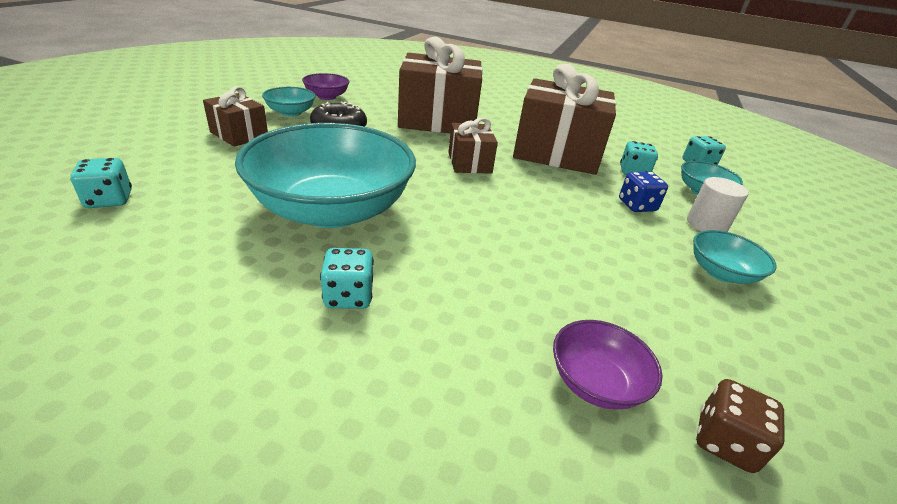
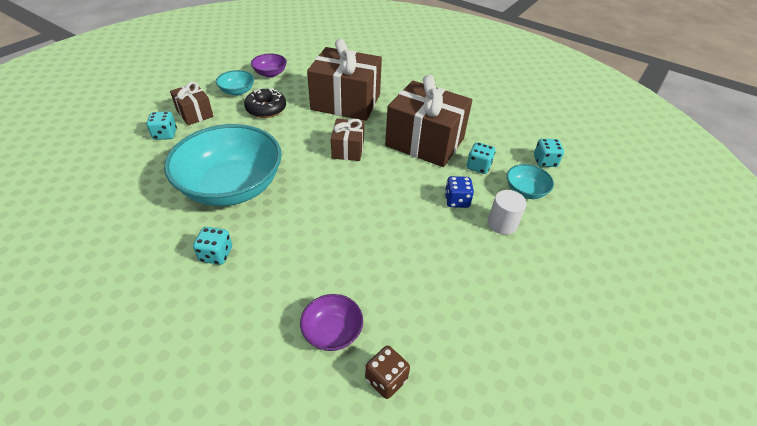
camera: 15 degrees right, 10 degrees up
turquoise dice [70,158,132,208] -> turquoise dice moved to [147,112,177,140]
turquoise bowl [693,230,777,284] -> none

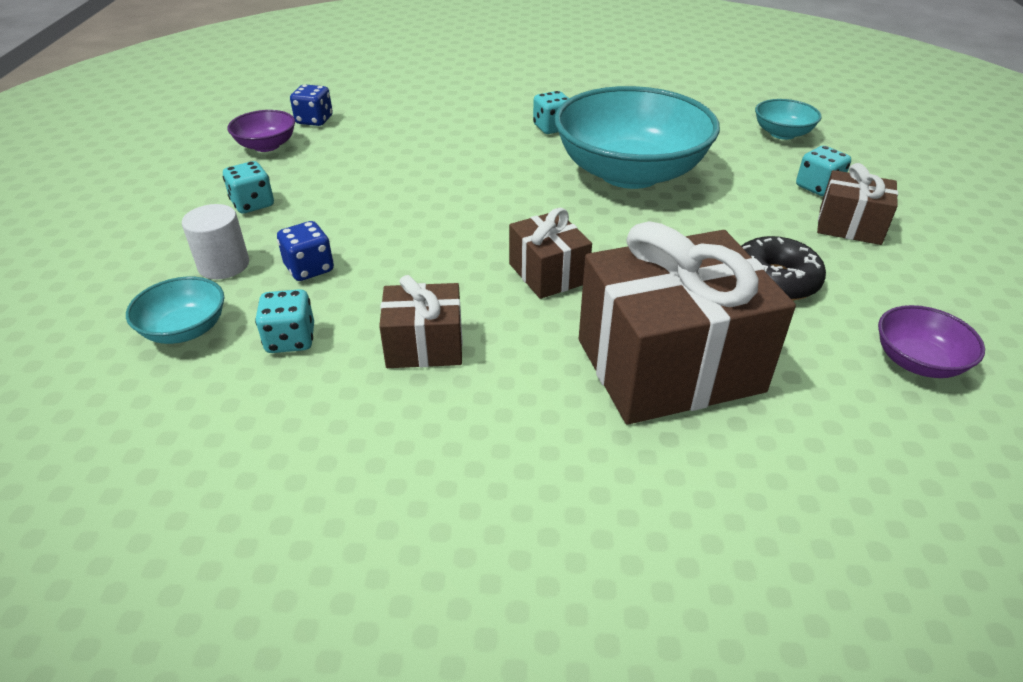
camera: 150 degrees right, 5 degrees down
turquoise bowl [216,70,254,96] -> turquoise bowl moved to [755,99,822,140]
purple bowl [300,294,363,351] -> purple bowl moved to [228,110,295,152]
brown dice [365,346,410,399] -> blue dice [290,84,333,126]
brown gift [385,75,472,167] -> brown gift [379,275,463,368], size x0.51
turquoise dice [534,139,564,167] -> turquoise dice moved to [223,161,274,214]

